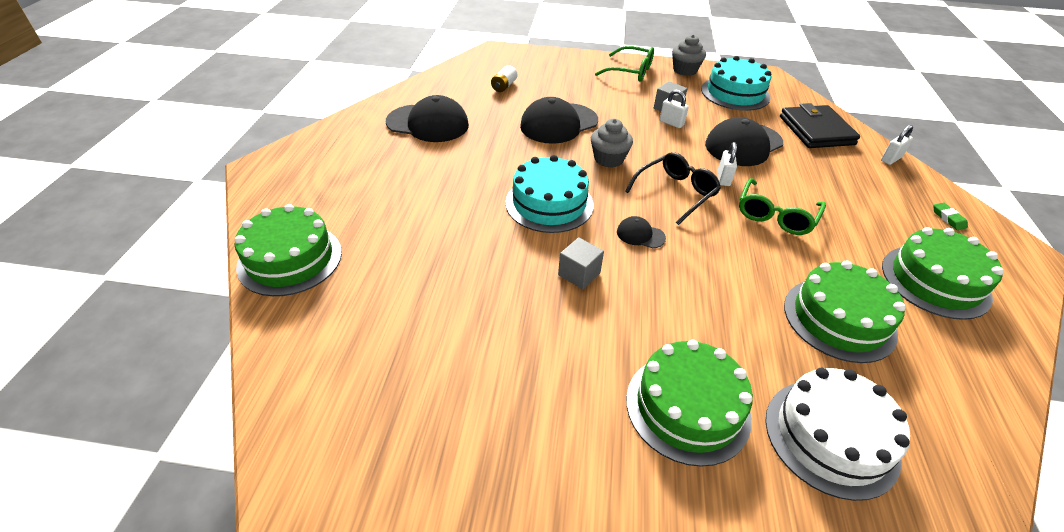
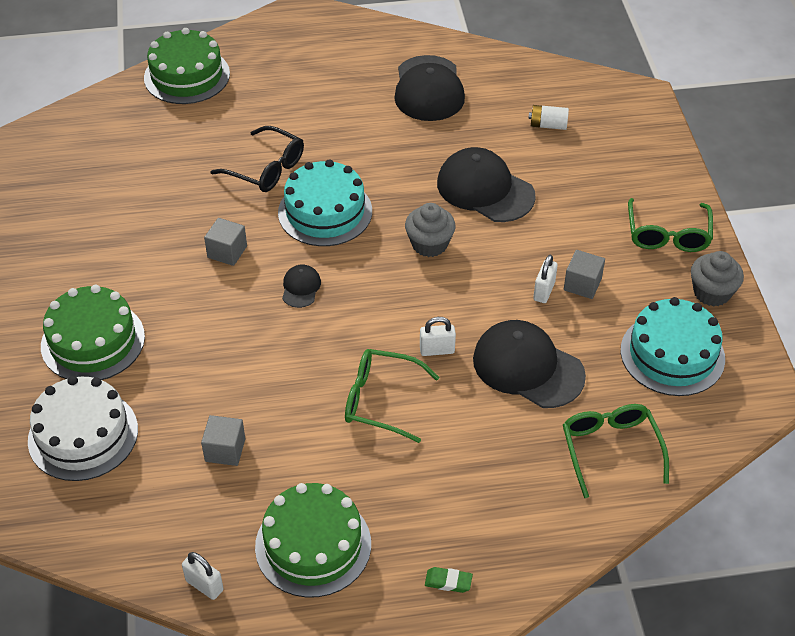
camera: 75 degrees right, 5 degrees up
black glasses [625,152,721,225] -> black glasses moved to [210,126,304,192]
black wallet [780,103,860,148] -> green glasses [563,404,669,498]
green cake [784,261,906,363] -> grey cube [201,415,245,466]
white padlock [881,125,913,165] -> white padlock moved to [182,552,224,600]
green eraser [933,202,968,230] -> green eraser turned 45 degrees clockwise [425,567,473,593]

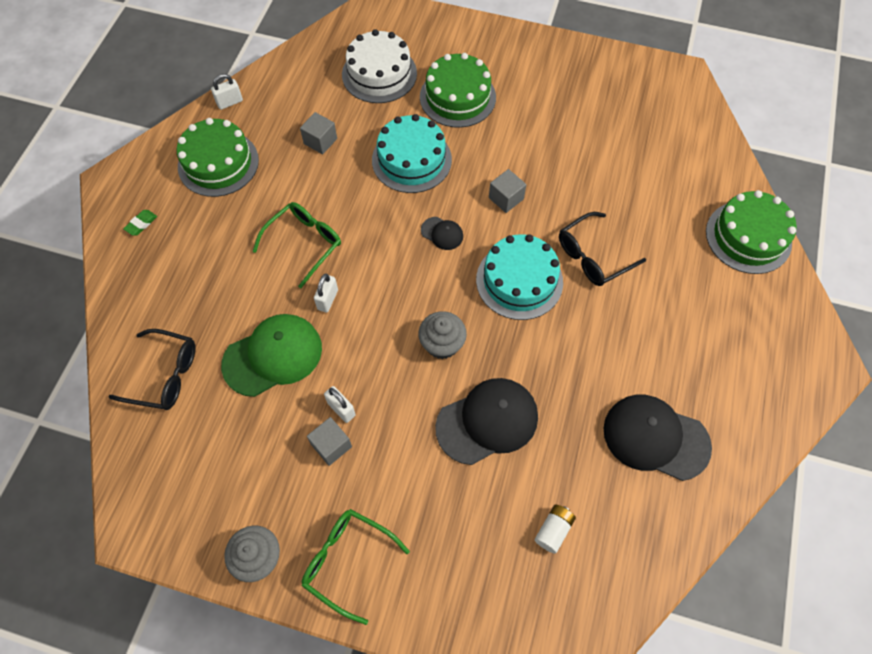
camera: 115 degrees right, 15 degrees up
black cap [473,320,586,408] -> green cap [221,314,322,397]
green glasses [563,404,669,498] -> black glasses [109,329,196,410]
turquoise cake [621,297,725,396] -> turquoise cake moved to [372,114,452,193]

